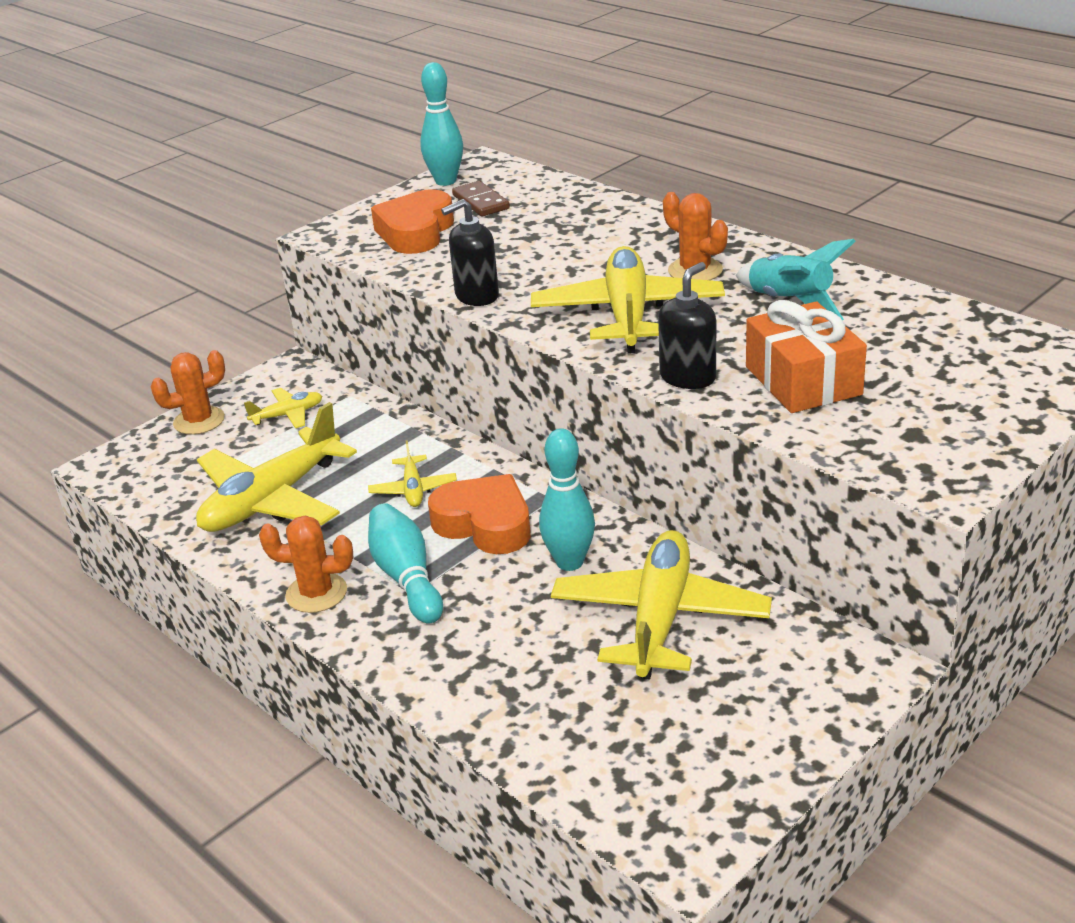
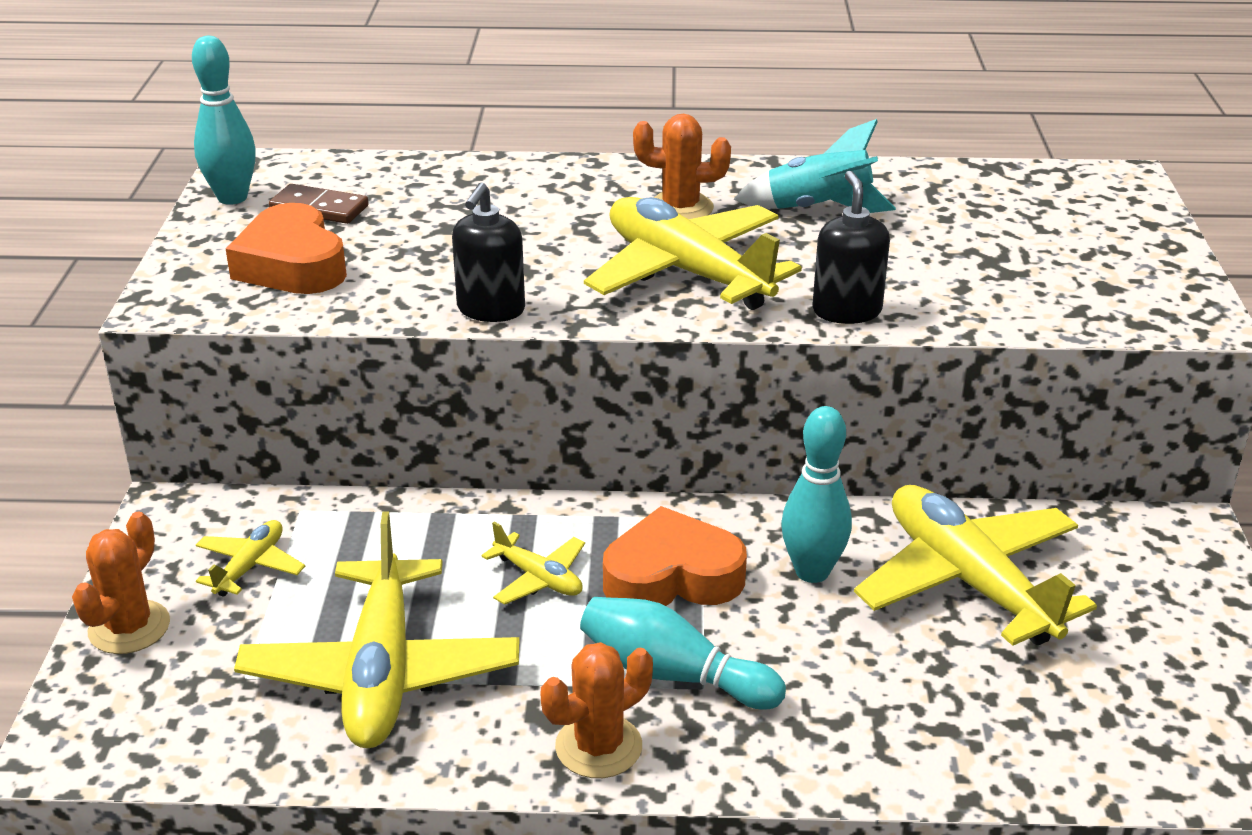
camera: 45 degrees left, 0 degrees up
orange gift [746,300,867,413] -> none

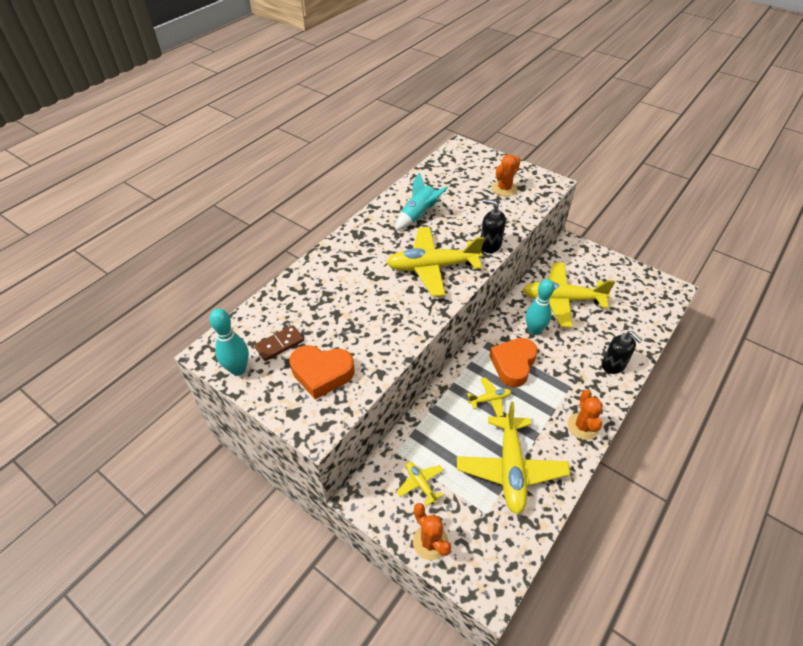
camera: 55 degrees left, 15 degrees up
yellow plane [234,511,519,748] -> yellow plane turned 60 degrees clockwise [457,402,570,515]
black soap dispenser [452,183,525,322] -> black soap dispenser moved to [602,331,642,374]
turquoise bowling pin [580,597,786,710] -> none
orange cactus [633,114,731,219] -> orange cactus moved to [492,154,521,196]

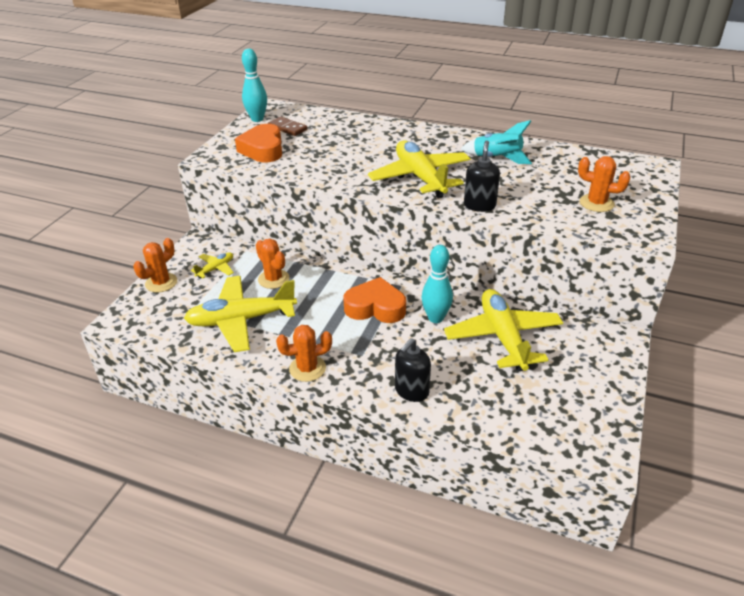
camera: 75 degrees right, 10 degrees down
yellow plane [467,377,512,417] -> none
none -> orange cactus [256,239,289,289]

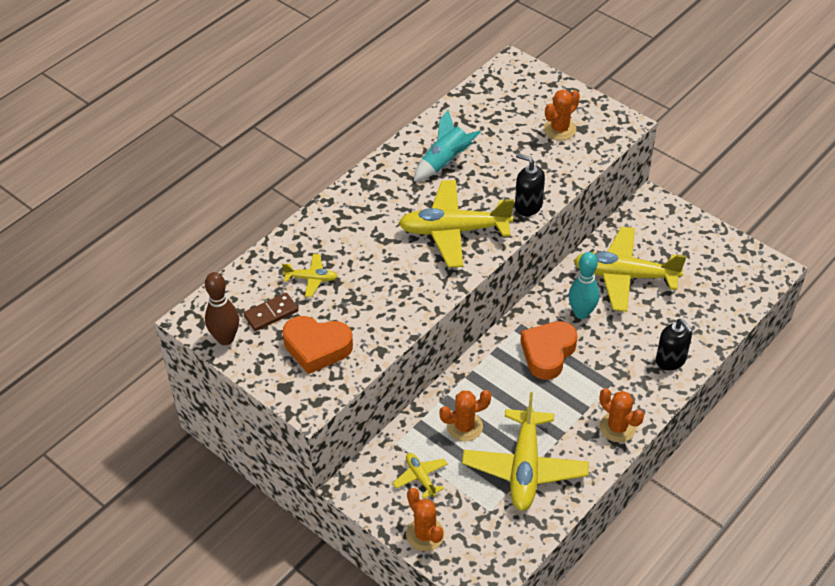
camera: 70 degrees left, 10 degrees up
turquoise bowling pin [242,48,267,122] -> brown bowling pin [205,272,239,345]
orange cactus [276,325,332,382] -> orange cactus turned 45 degrees counterclockwise [599,388,644,442]
none -> yellow plane [282,254,338,297]

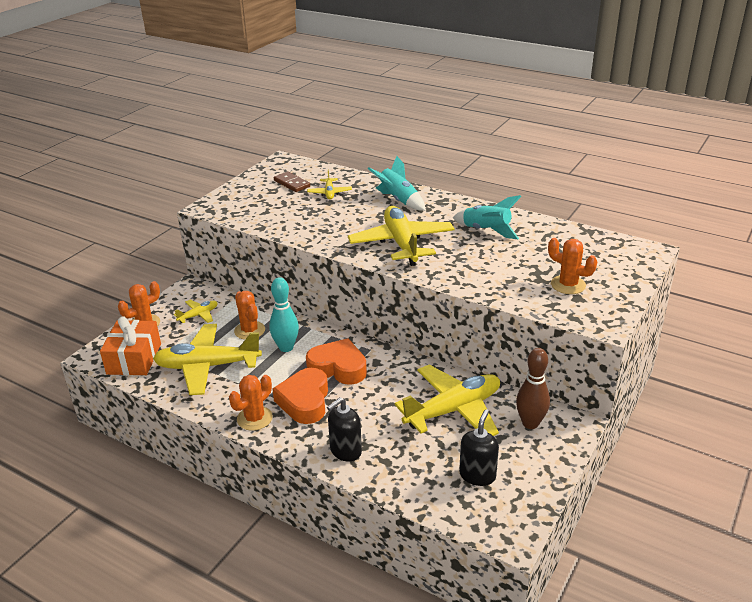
camera: 80 degrees right, 15 degrees down
brown bowling pin [205,272,239,345] -> brown bowling pin moved to [516,348,550,429]
orange heart [283,316,353,374] -> orange heart moved to [272,368,328,424]
black soap dispenser [515,153,545,216] -> black soap dispenser moved to [459,409,499,486]
turquoise bowling pin [568,252,599,319] -> turquoise bowling pin moved to [270,277,299,352]
yellow plane [574,227,686,312] -> yellow plane turned 60 degrees clockwise [395,365,500,436]
none -> orange gift [100,316,161,375]
none -> turquoise rocket [368,156,426,211]

